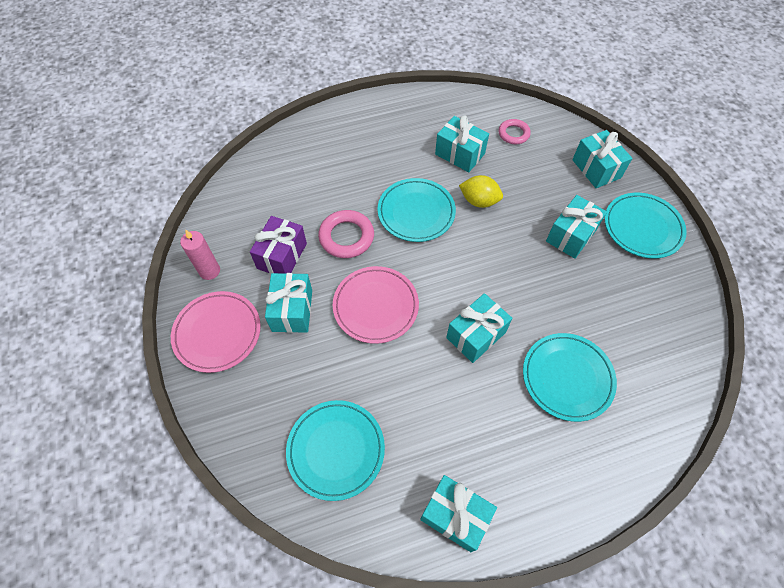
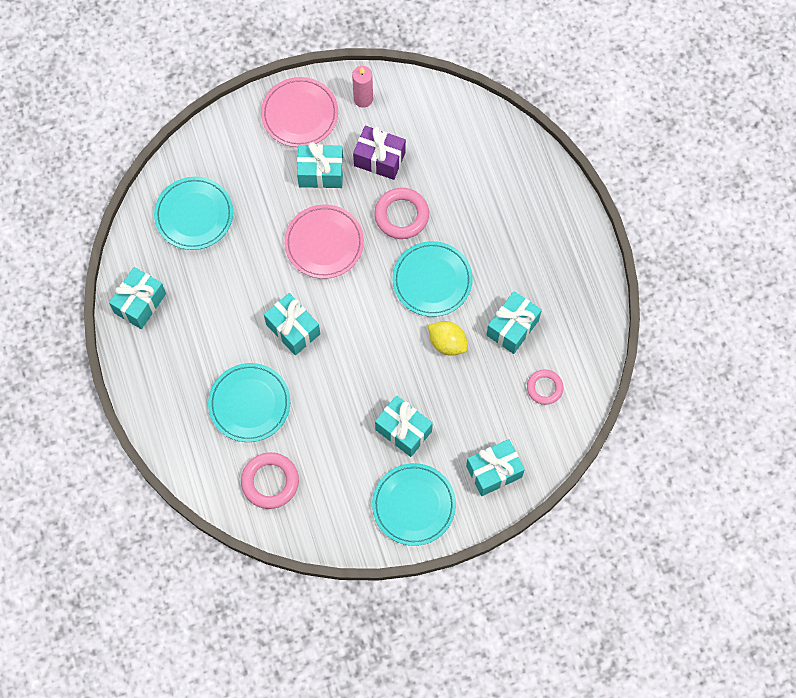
camera: 90 degrees right, 10 degrees up
yellow lemon [459,175,503,208] -> yellow lemon turned 75 degrees counterclockwise [428,321,468,356]
none -> pink ring [241,452,299,509]

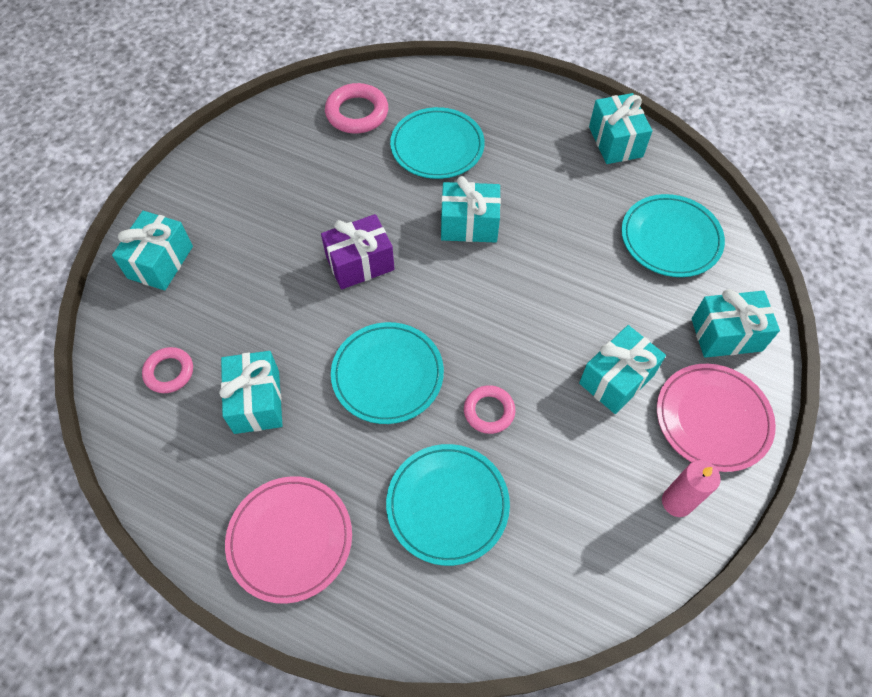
camera: 135 degrees right, 10 degrees down
pink plate [284,204,364,279] -> pink plate moved to [225,476,352,604]
purple gift [353,126,406,180] -> purple gift moved to [321,214,394,289]
turquoise plate [372,463,456,546] -> turquoise plate moved to [386,444,510,566]
pink ring [374,188,429,239] -> pink ring [464,385,515,434], size x0.64
turquoise gift [375,395,433,457] -> turquoise gift moved to [691,289,780,358]
yellow lemon [428,321,468,356] -> none

